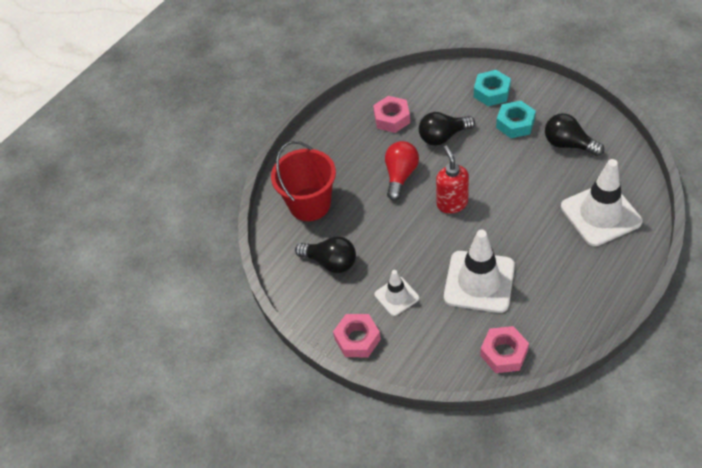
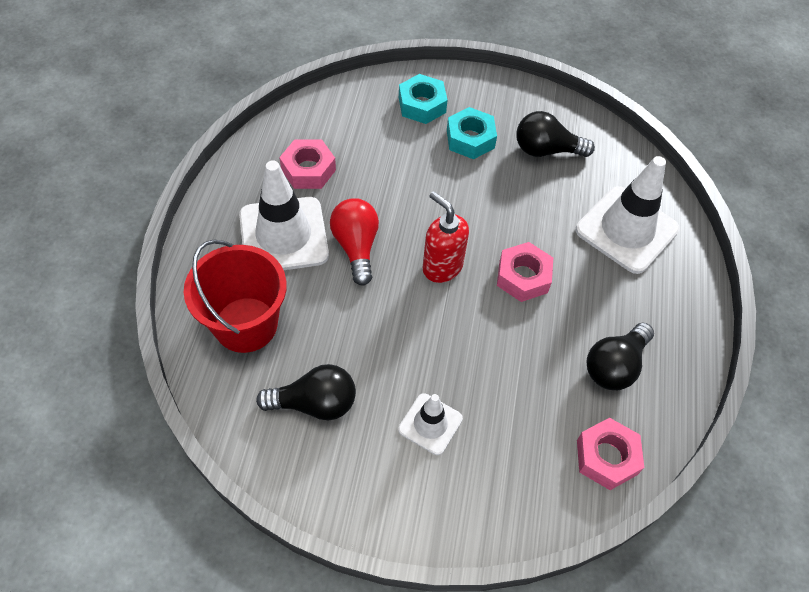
camera: 35 degrees left, 5 degrees up
pink nut [333,314,381,357] -> pink nut moved to [497,242,553,302]
black light bulb [419,112,475,146] -> black light bulb moved to [586,323,654,390]
white traffic cone [444,230,515,313] -> white traffic cone moved to [239,160,329,270]

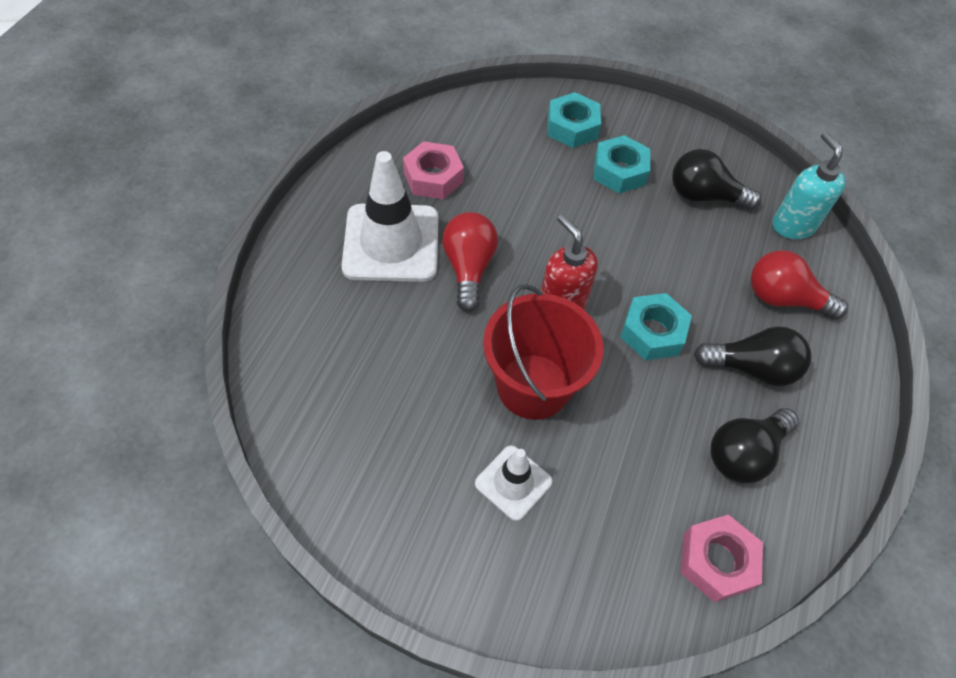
camera: 10 degrees right, 0 degrees up
red bucket [184,240,287,353] -> red bucket moved to [483,284,604,420]
black light bulb [256,364,356,420] -> black light bulb moved to [694,326,811,386]
pink nut [497,242,553,302] -> turquoise nut [620,293,692,360]
white traffic cone [576,156,680,274] -> red light bulb [751,250,848,320]
none -> turquoise soap dispenser [773,131,846,239]

